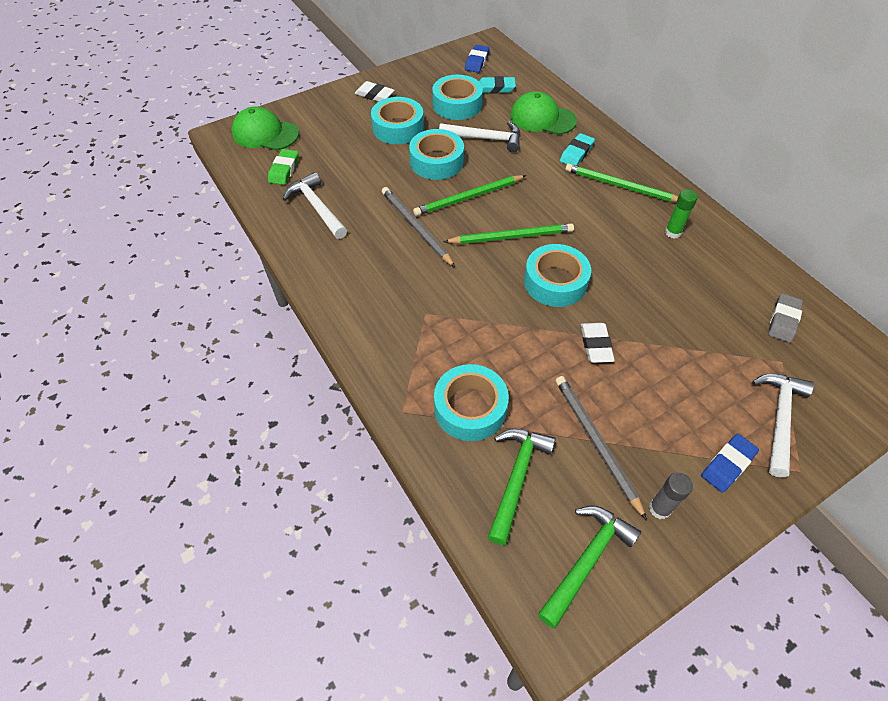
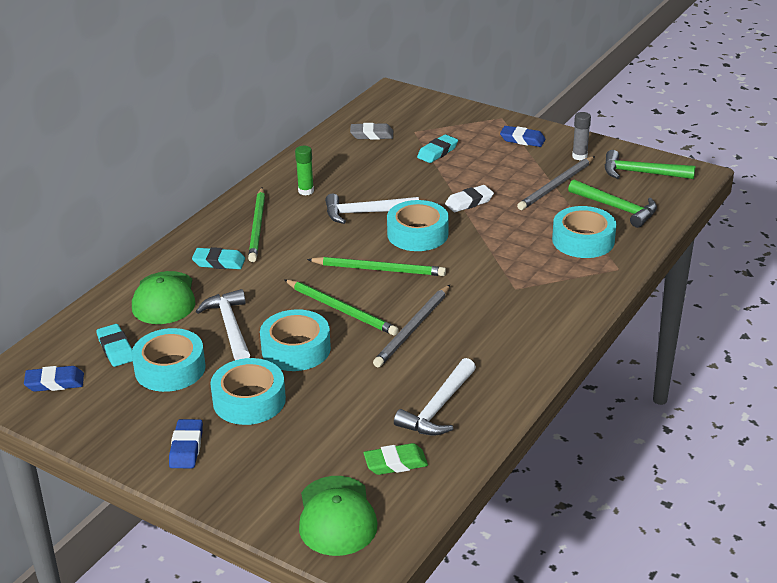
camera: 115 degrees left, 20 degrees down
white eraser [355,81,395,102] -> blue eraser [169,419,203,468]
green pencil [444,224,574,244] -> green pencil turned 135 degrees clockwise [307,257,446,276]
green hammer [488,429,556,545] -> green hammer turned 135 degrees counterclockwise [568,179,657,228]
white hammer [752,374,814,478] -> white hammer moved to [325,194,419,224]
none -> turquoise eraser [417,134,458,163]

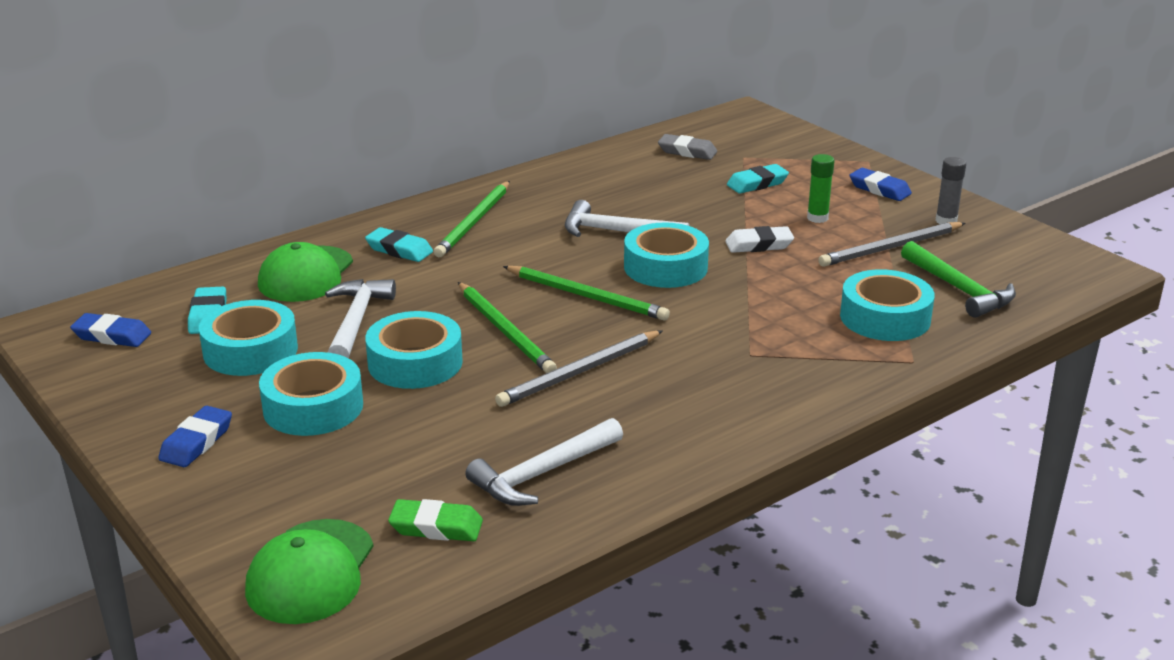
camera: 20 degrees right, 5 degrees down
green glue stick [295,146,314,195] -> green glue stick moved to [807,154,834,223]
green hammer [605,150,696,179] -> none

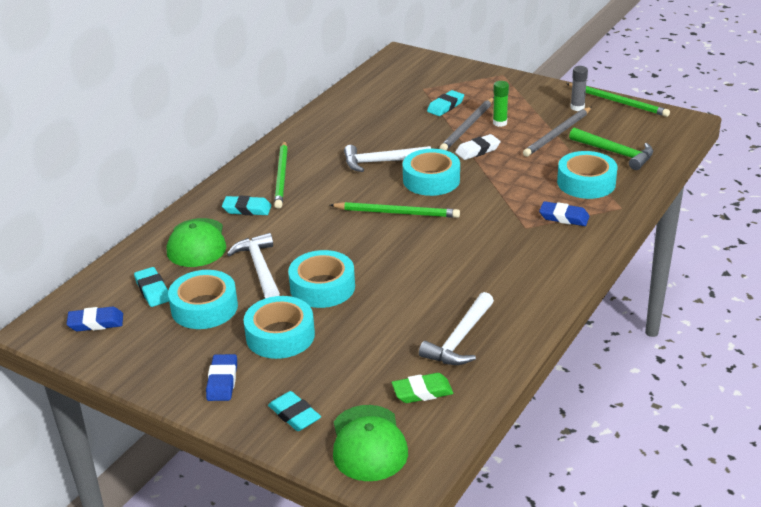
camera: 20 degrees left, 5 degrees up
green pencil [458,282,557,373] -> green pencil moved to [566,83,670,117]
grey pencil [495,331,663,407] -> grey pencil moved to [440,97,494,150]
grey eraser [658,134,717,160] -> none
blue eraser [850,168,912,201] -> blue eraser moved to [539,201,590,226]
none -> turquoise eraser [268,391,321,431]

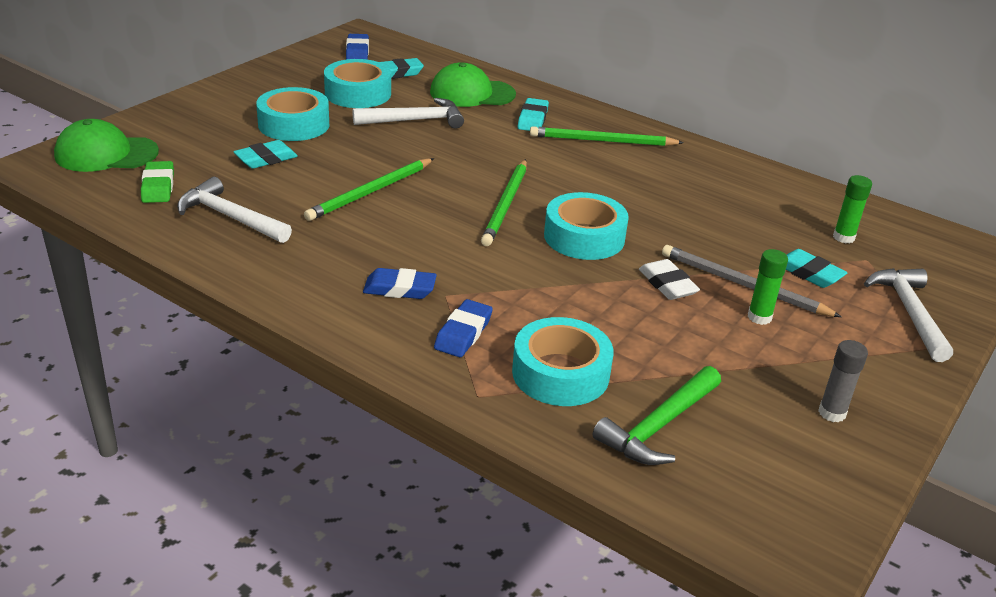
camera: 90 degrees right, 0 degrees up
blue eraser [206,354,237,401] -> blue eraser moved to [363,268,437,299]
turquoise eraser [268,391,321,431] -> turquoise eraser moved to [233,140,298,169]
turquoise tape [288,250,355,308] -> none
white hammer [344,145,431,172] -> white hammer moved to [864,268,953,362]
grey pencil [523,107,592,157] -> none
green pencil [566,83,670,117] -> green pencil moved to [304,158,434,221]
none -> green glue stick [833,175,872,243]

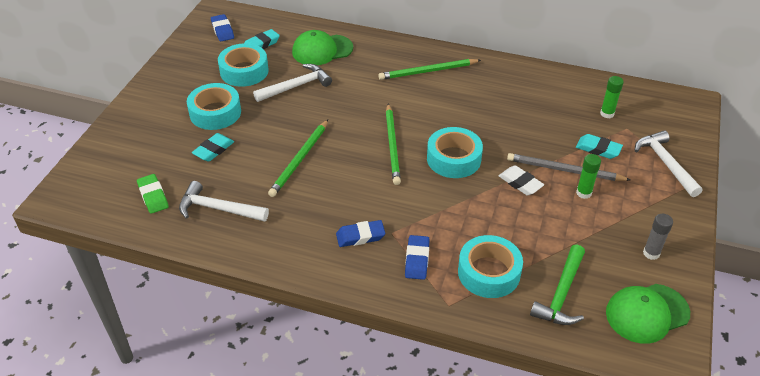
camera: 15 degrees left, 10 degrees up
green cap [54,119,159,172] -> green cap moved to [606,284,690,344]
turquoise eraser [518,98,549,131] -> none

